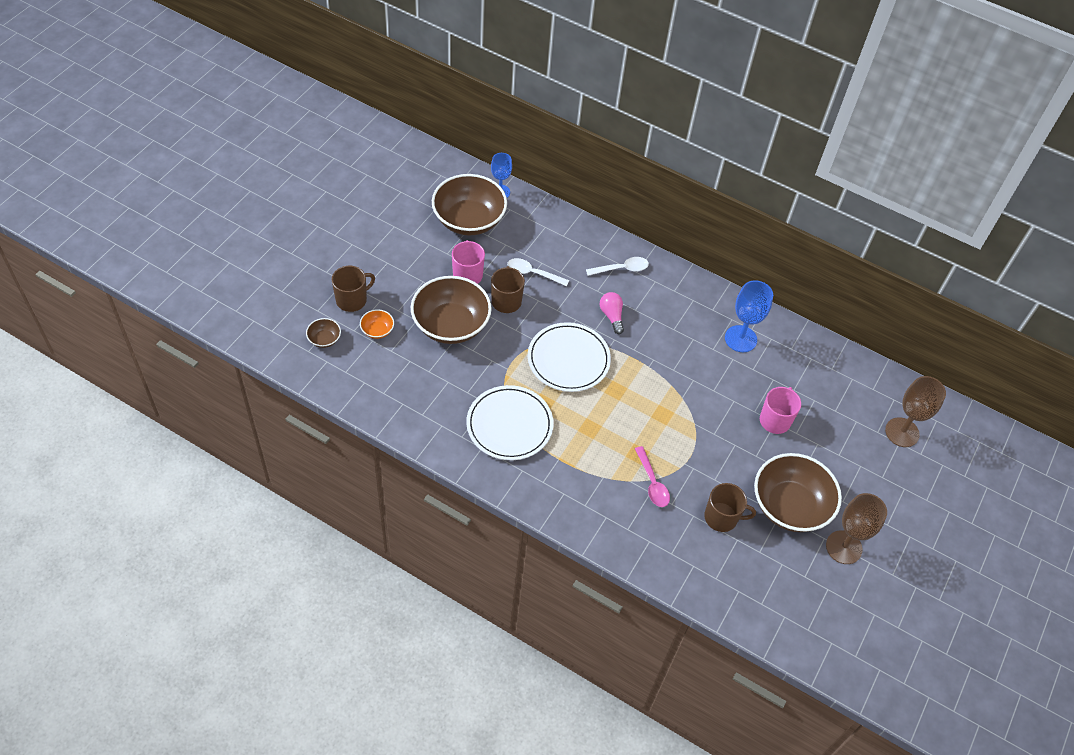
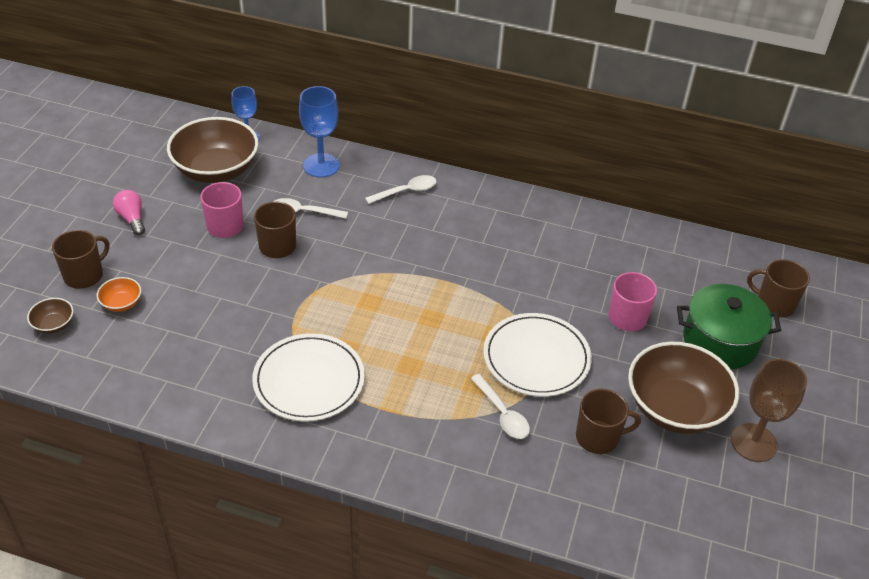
camera: 10 degrees left, 10 degrees down
brown bowl [411,276,492,344] -> none
white plate [528,322,611,392] -> white plate moved to [483,313,592,397]
pink light bulb [600,292,624,334] -> pink light bulb moved to [113,190,145,235]
pink spoon [635,446,670,507] -> white spoon [471,374,530,439]
blue goblet [725,280,773,352] -> blue goblet moved to [299,86,340,178]
brown goblet [885,376,946,447] -> brown mug [747,259,810,318]
none -> green pot [677,284,782,369]

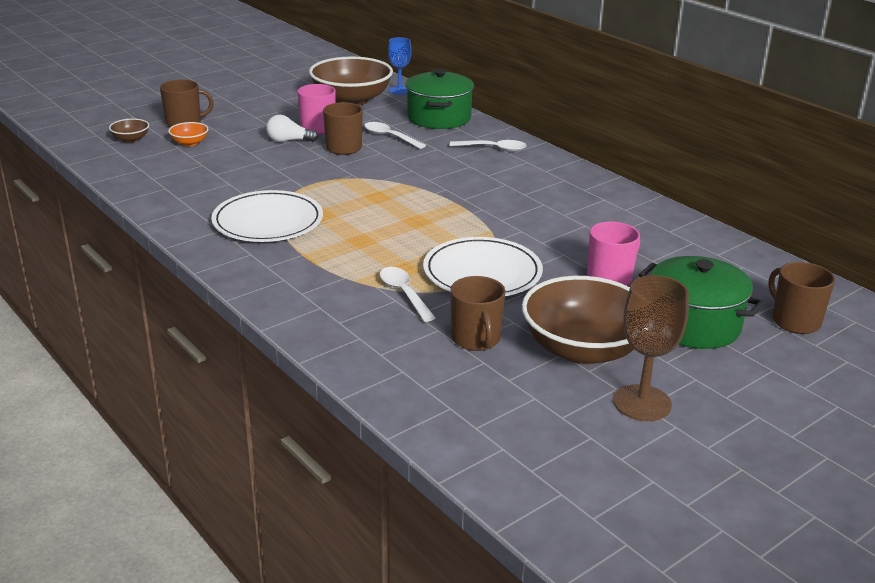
camera: 35 degrees right, 15 degrees down
pink light bulb [113,190,145,235] -> none
blue goblet [299,86,340,178] -> green pot [405,69,474,129]
white spoon [471,374,530,439] -> white spoon turned 150 degrees clockwise [380,267,436,322]
brown mug [576,389,641,454] -> brown mug turned 45 degrees clockwise [450,276,506,351]
none -> white light bulb [266,115,318,142]

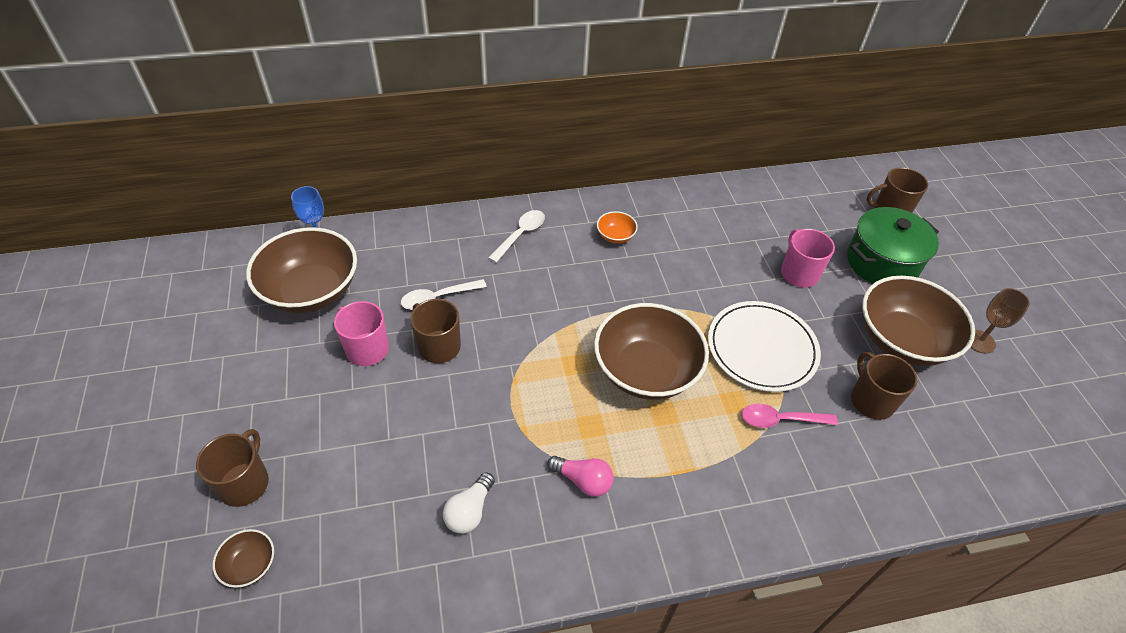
camera: 65 degrees left, 20 degrees up
orange bowl [168,122,208,146] -> orange bowl moved to [597,211,638,244]
white plate [211,190,323,242] -> pink light bulb [547,456,614,497]
white light bulb [266,115,318,142] -> white light bulb moved to [443,472,495,534]
white spoon [380,267,436,322] -> pink spoon [741,404,838,428]
green pot [405,69,474,129] -> none
brown mug [450,276,506,351] -> brown mug turned 120 degrees counterclockwise [851,352,917,420]
brown goblet [613,275,689,421] -> brown goblet [970,288,1030,353], size x0.66
none -> brown bowl [594,303,709,400]

